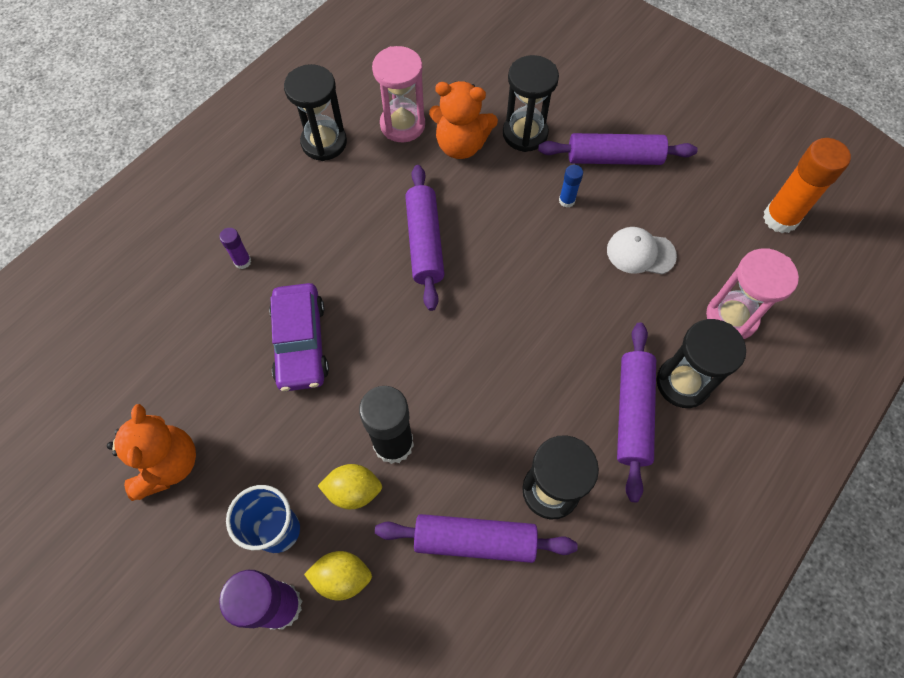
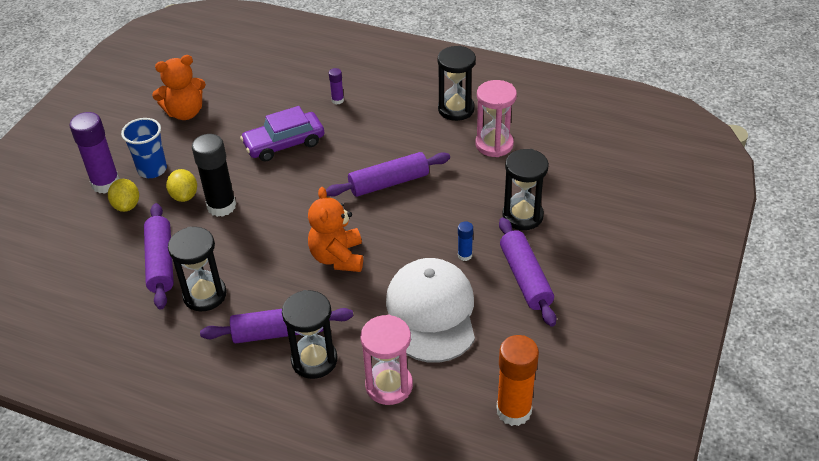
camera: 75 degrees right, 20 degrees down
orange teddy bear [429,81,498,159] -> orange teddy bear moved to [308,187,363,272]
white cap [607,227,677,274] -> white cap [386,258,475,363], size x1.97

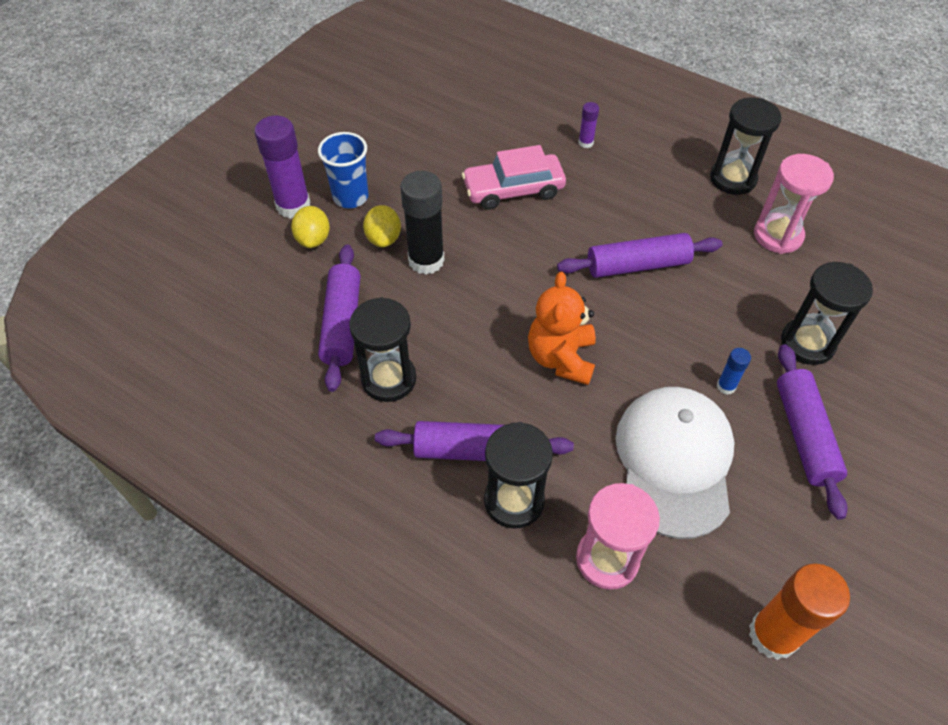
camera: 10 degrees right, 10 degrees up
orange teddy bear [152,55,206,120] -> none
purple car [240,106,324,162] -> pink car [462,145,566,210]

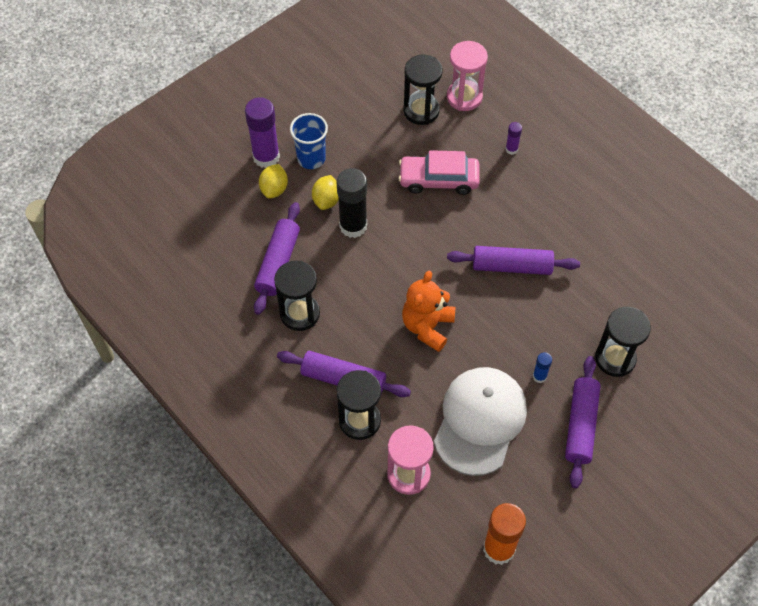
camera: 15 degrees right, 5 degrees up
black hourglass [710,97,782,195] -> black hourglass moved to [403,55,443,125]
pink hourglass [754,154,834,254] -> pink hourglass moved to [447,41,488,111]

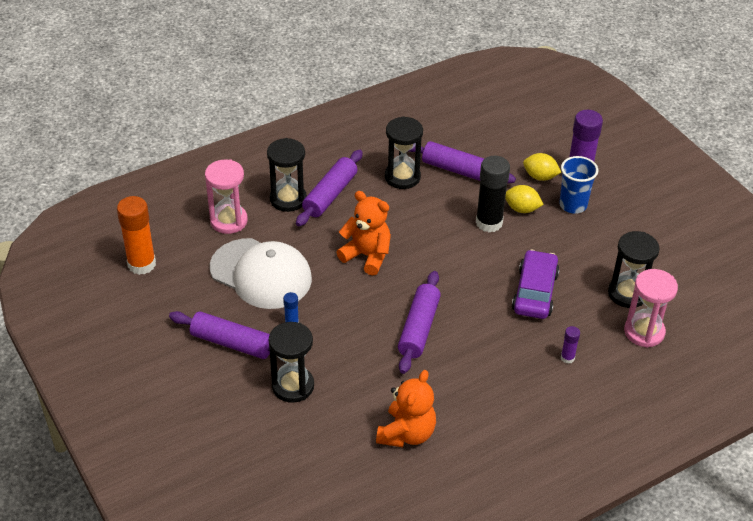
camera: 100 degrees right, 15 degrees down
pink car [399,150,480,195] -> purple car [512,249,560,319]
none -> orange teddy bear [376,370,436,447]

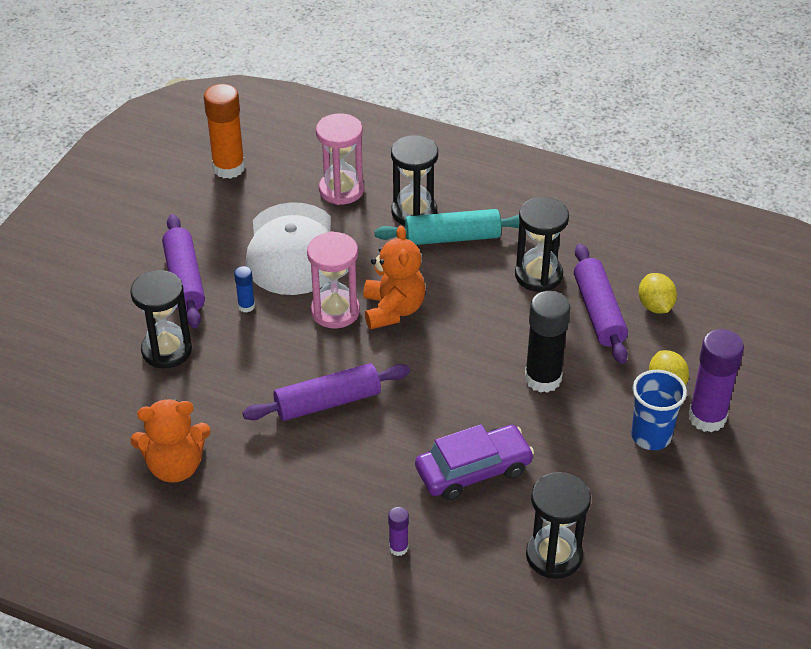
camera: 55 degrees right, 0 degrees up
purple rolling pin [296,150,363,226] -> turquoise rolling pin [375,209,520,245]
yellow lemon [505,185,544,213] -> yellow lemon moved to [639,273,677,313]
pink hourglass [624,269,678,348] -> pink hourglass moved to [307,231,360,329]

